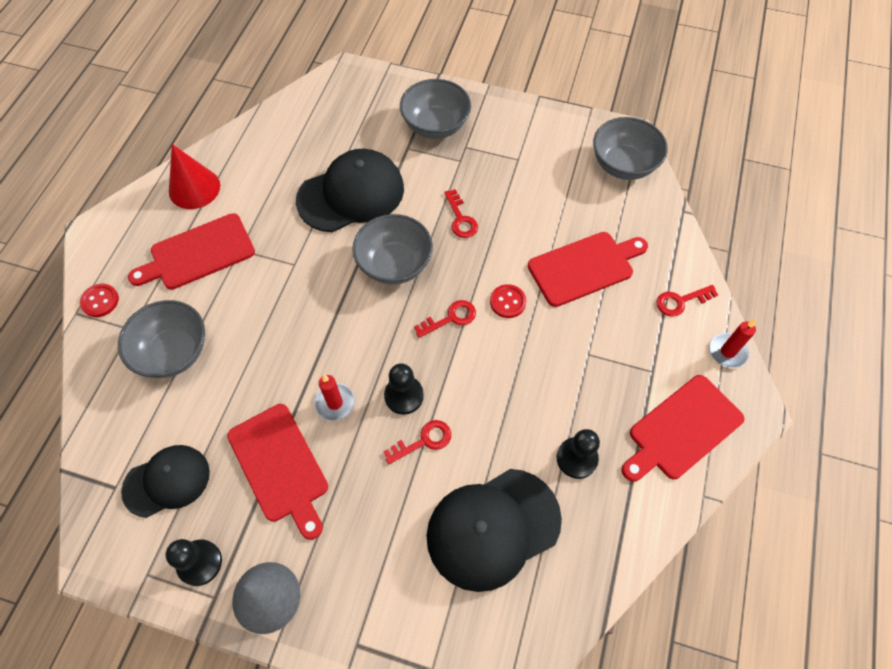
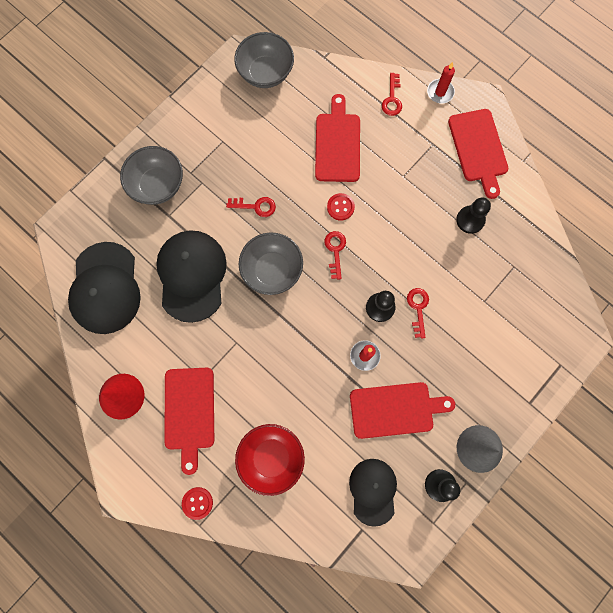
camera: 65 degrees left, 15 degrees up
grey bowl [118,300,205,378] -> red bowl [235,424,305,496]
black cap [426,469,562,592] -> black cap moved to [68,242,141,334]

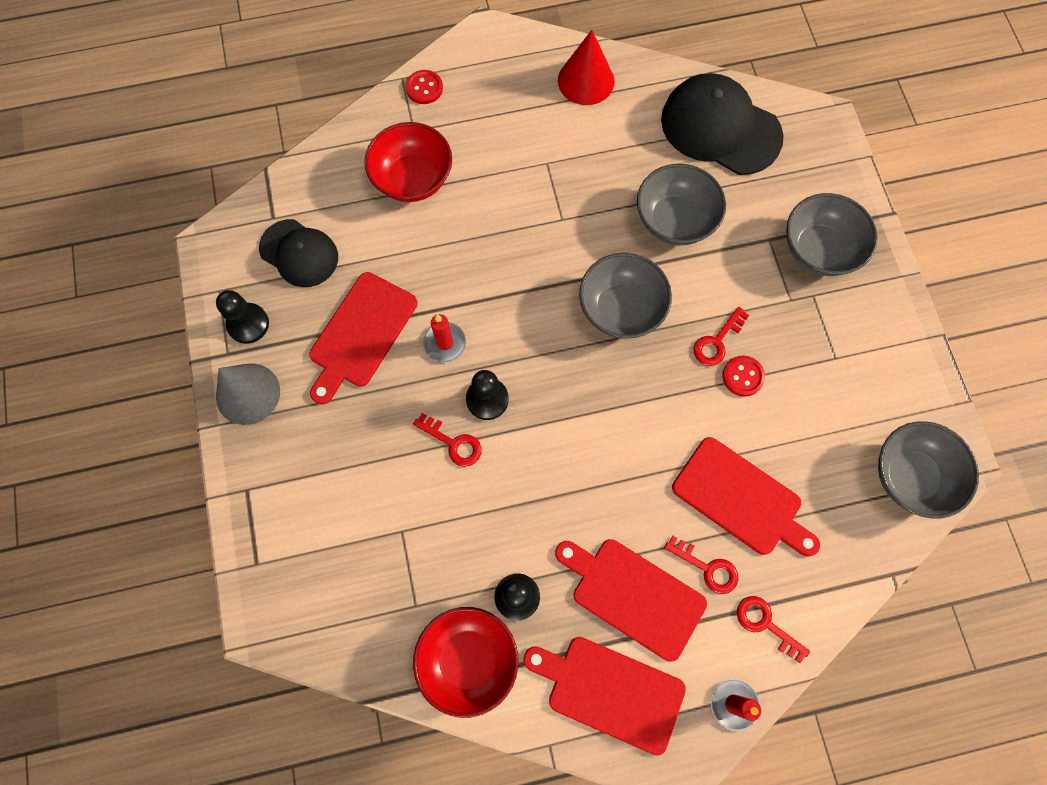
camera: 125 degrees right, 5 degrees down
black cap [156,230,227,323] -> grey bowl [637,163,726,245]
red cutting board [164,368,214,475] -> red cutting board moved to [555,539,707,662]
red key [324,231,346,280] -> red key moved to [664,536,738,594]
red button [327,193,355,220] -> red button moved to [722,355,765,397]
none -> red bowl [413,607,518,718]

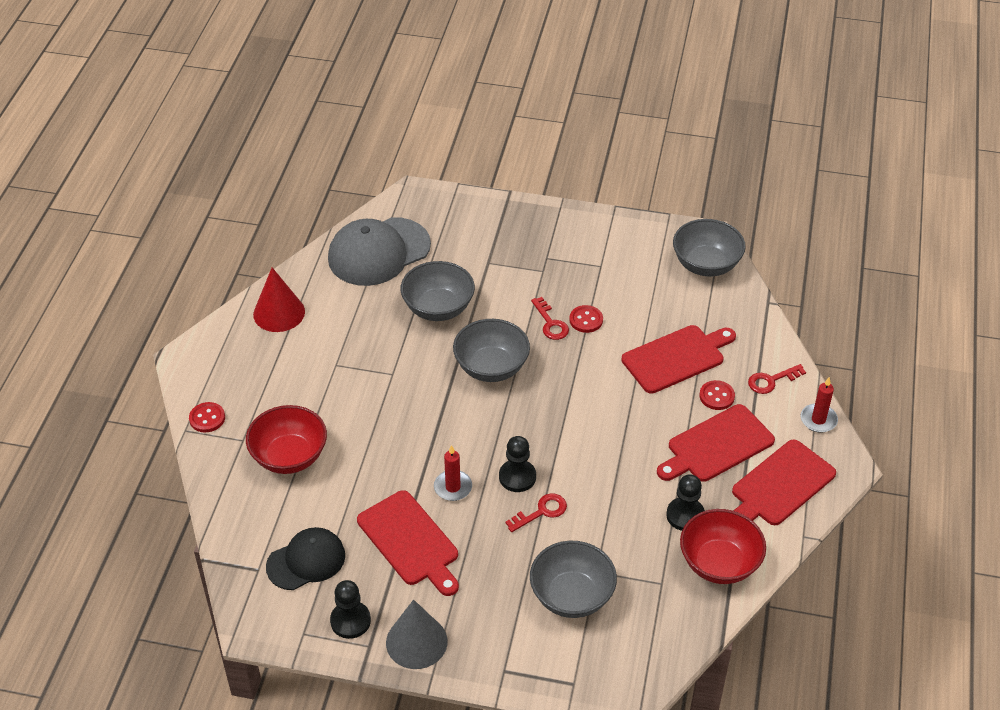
camera: 65 degrees left, 25 degrees down
black cap [661,73,784,175] -> grey cap [328,217,431,286]
red key [664,536,738,594] -> red button [699,380,735,410]
grey bowl [786,193,877,276] -> grey bowl moved to [530,541,617,618]

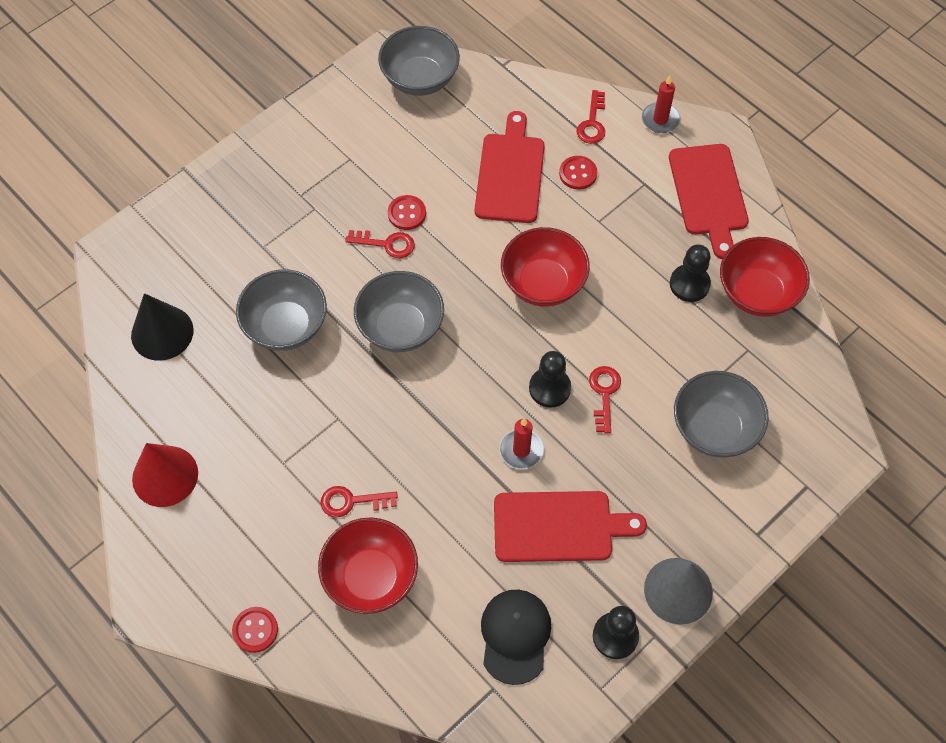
camera: 55 degrees left, 15 degrees up
grey cap [328,217,431,286] -> black cone [131,293,194,361]
red cutting board [657,404,775,482] -> none
none -> red key [321,486,398,518]
none -> red bowl [501,227,590,307]

